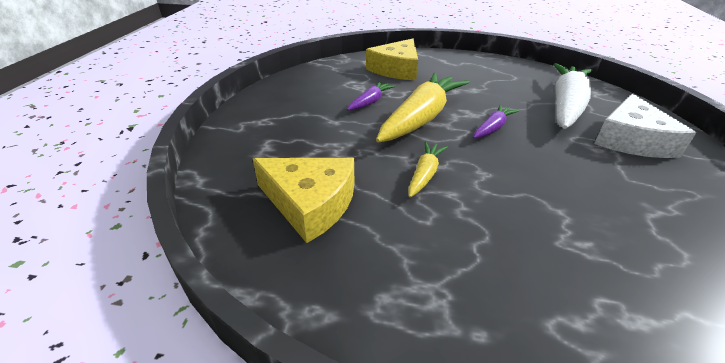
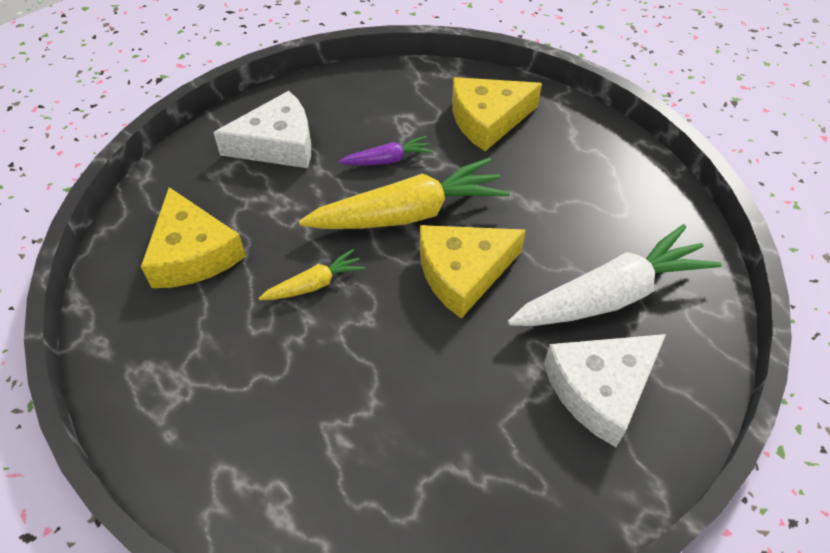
camera: 40 degrees right, 15 degrees up
purple carrot [473,104,519,138] -> yellow cheese [420,225,526,318]
none -> white cheese [213,91,311,168]

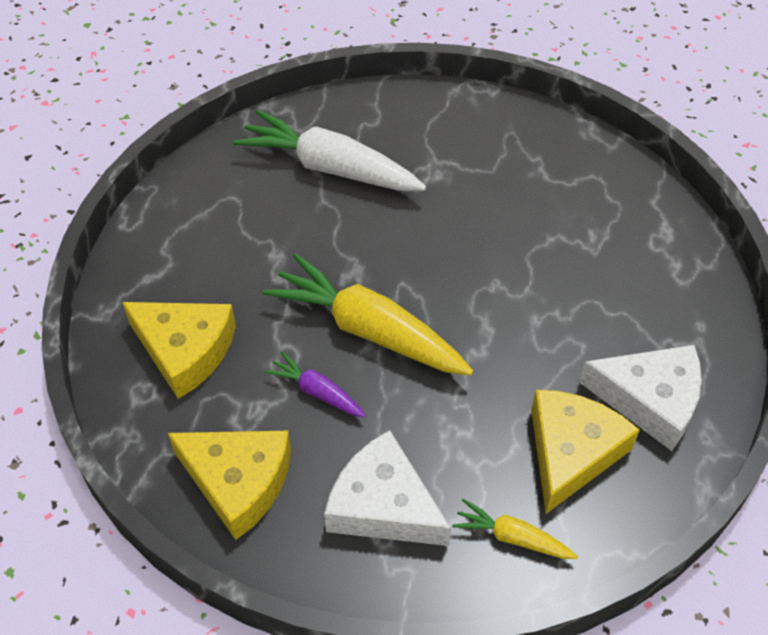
camera: 130 degrees left, 0 degrees up
yellow carrot [259,249,365,300] -> yellow carrot moved to [452,499,578,559]
yellow cheese [420,225,526,318] -> yellow cheese moved to [168,431,291,540]
white cheese [544,334,666,447] -> white cheese moved to [579,345,702,451]

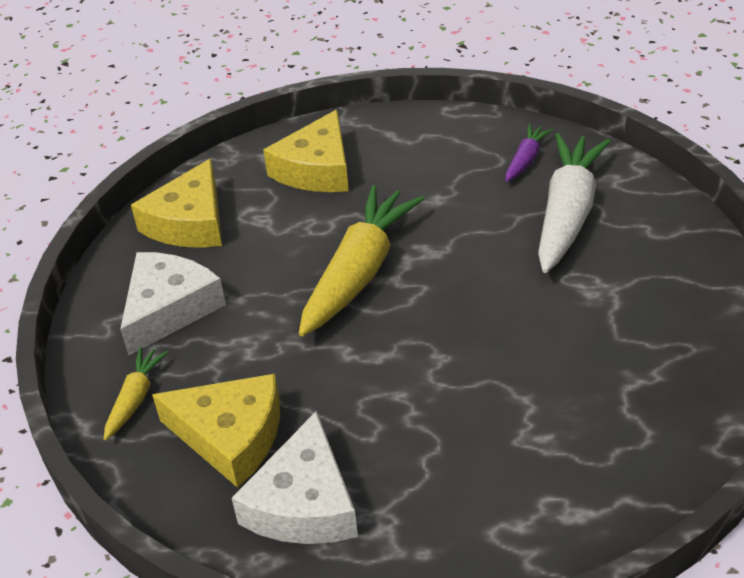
camera: 85 degrees right, 10 degrees down
purple carrot [264,351,366,417] -> purple carrot moved to [505,124,553,182]

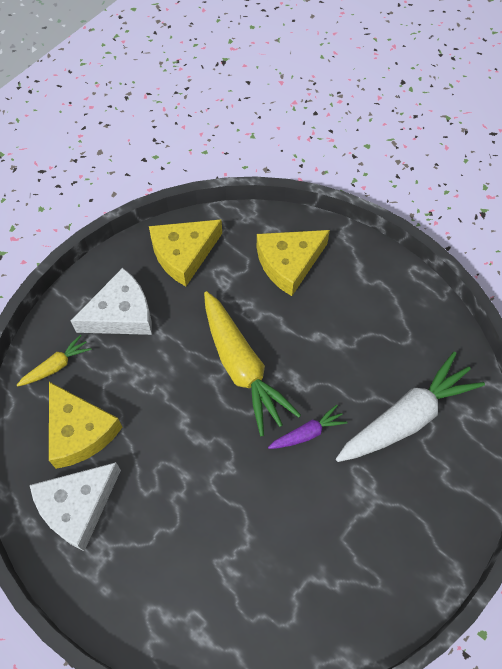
camera: 35 degrees right, 20 degrees up
yellow carrot [299,185,424,336] -> yellow carrot turned 90 degrees clockwise [204,291,301,436]
purple carrot [505,124,553,182] -> purple carrot moved to [268,405,347,449]

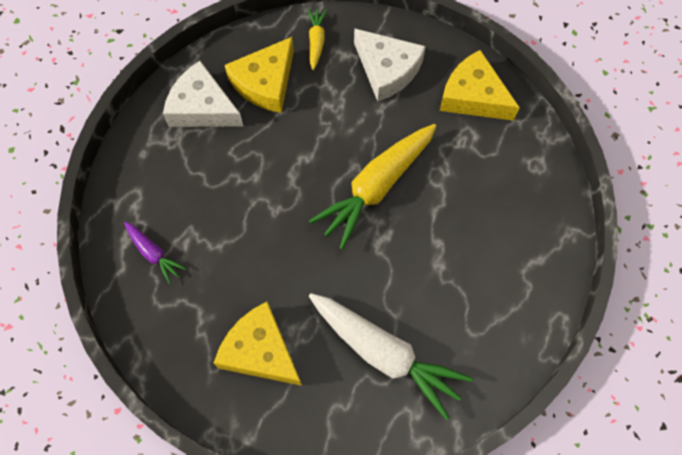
camera: 70 degrees right, 5 degrees up
yellow carrot [17,334,92,387] -> yellow carrot turned 120 degrees counterclockwise [308,9,327,70]
yellow cheese [257,230,330,296] -> yellow cheese moved to [214,302,302,386]
purple carrot [268,405,347,449] -> purple carrot moved to [124,222,186,284]

